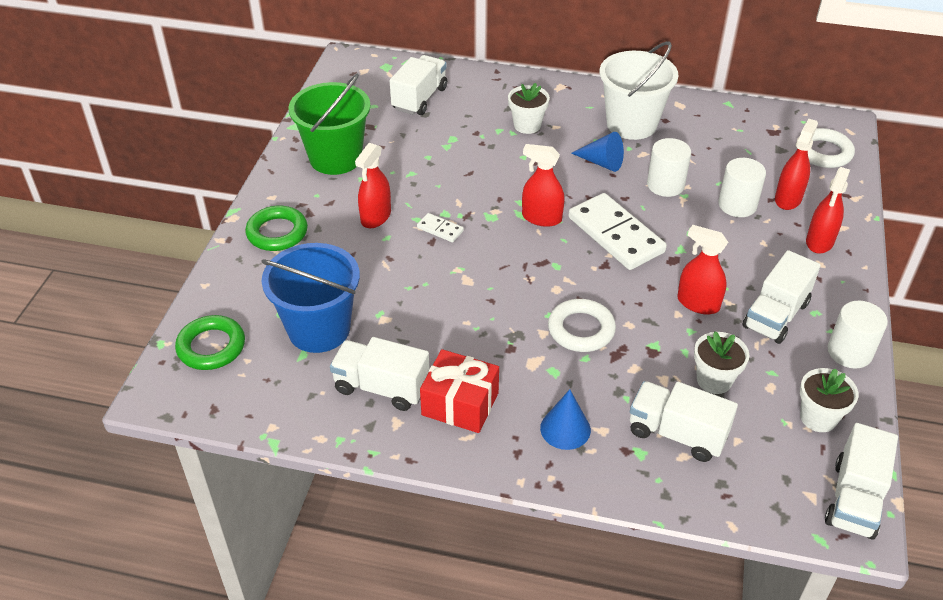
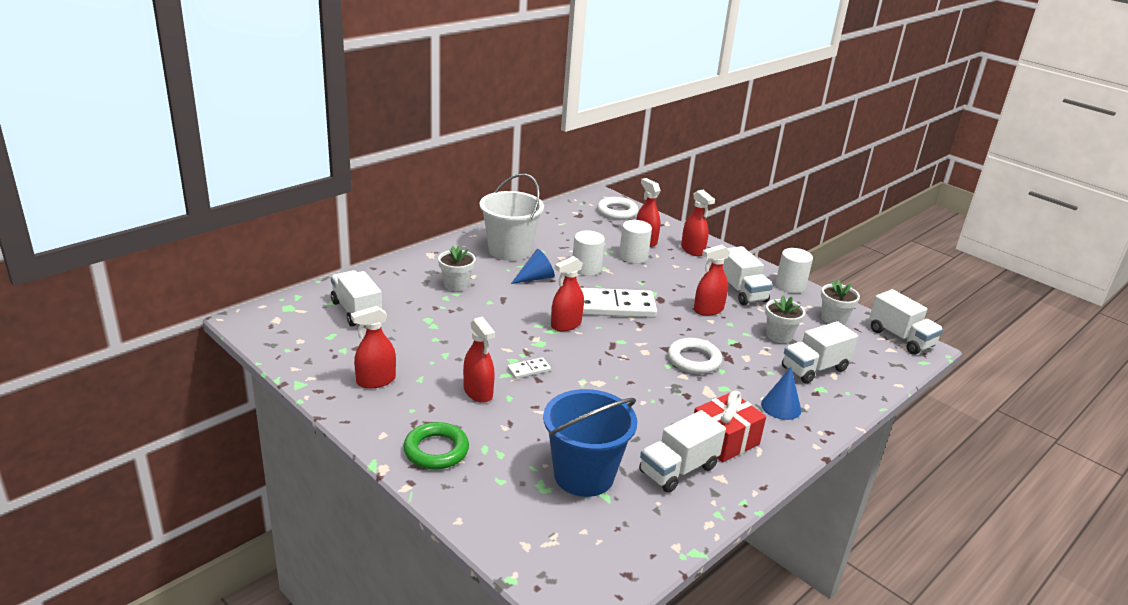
camera: 60 degrees left, 15 degrees down
green ring [175,315,245,370] -> none
green bucket [289,73,371,175] -> red spray bottle [351,306,396,388]

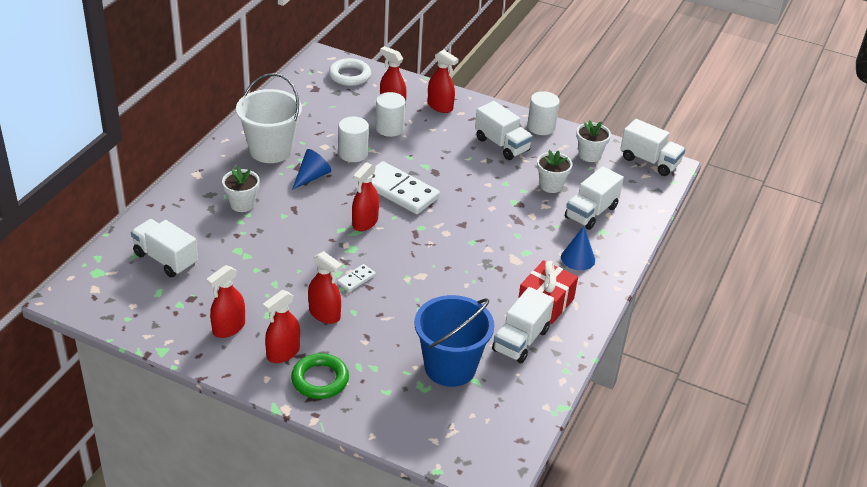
camera: 20 degrees left, 10 degrees up
white domino [581,288,657,318] -> white domino turned 60 degrees clockwise [371,161,440,214]
white ring [668,338,722,374] -> none
red spray bottle [694,244,730,316] -> red spray bottle moved to [263,290,300,363]

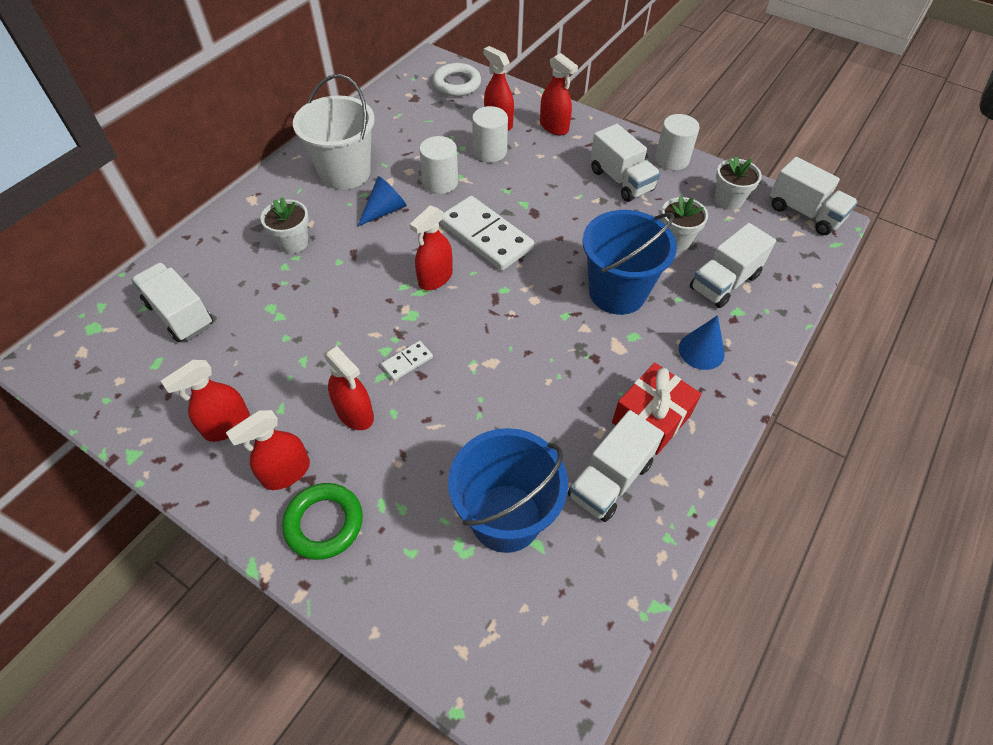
camera: 10 degrees right, 15 degrees up
none -> blue bucket [582,210,677,315]

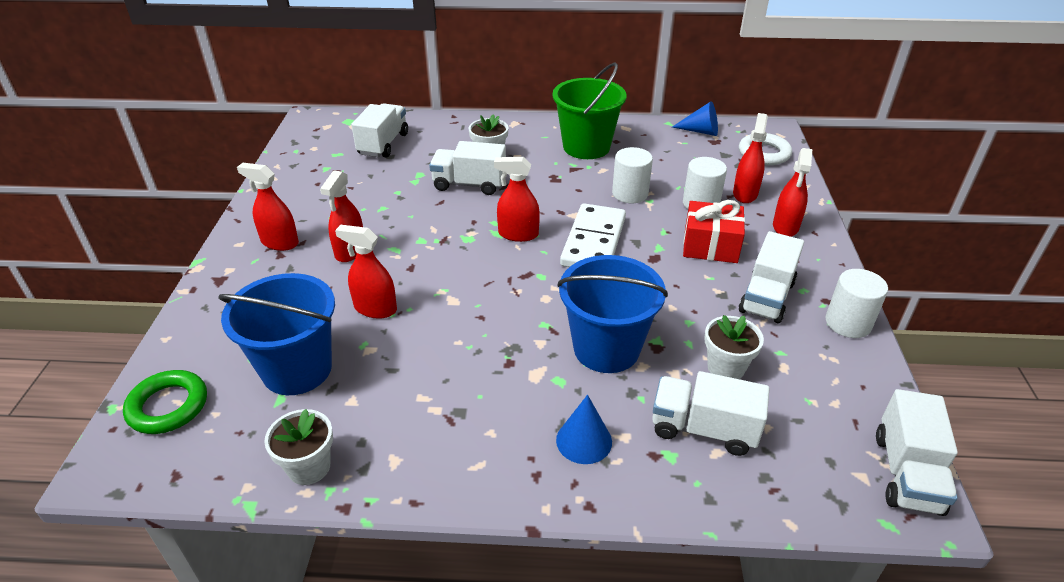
camera: 60 degrees right, 15 degrees down
red spray bottle [161,360,250,442] -> red spray bottle moved to [335,225,397,318]
green ring [282,483,363,560] -> green ring moved to [123,370,207,434]
white bucket [293,74,375,190] -> green bucket [552,62,627,159]
blue cone [358,176,407,226] -> blue cone moved to [672,101,718,136]
white domino [381,341,433,381] -> none
white truck [568,410,664,522] -> white truck moved to [429,141,506,195]
red gift [612,363,701,455] -> red gift moved to [683,200,745,263]
white flower pot [715,156,762,210] -> white flower pot moved to [264,409,333,485]

